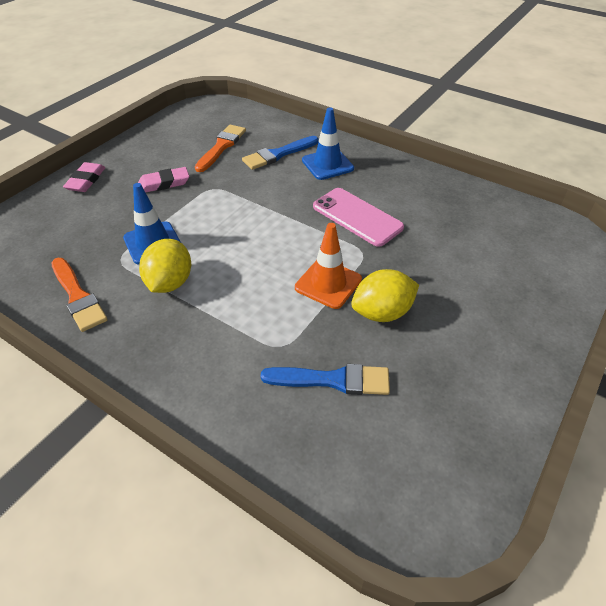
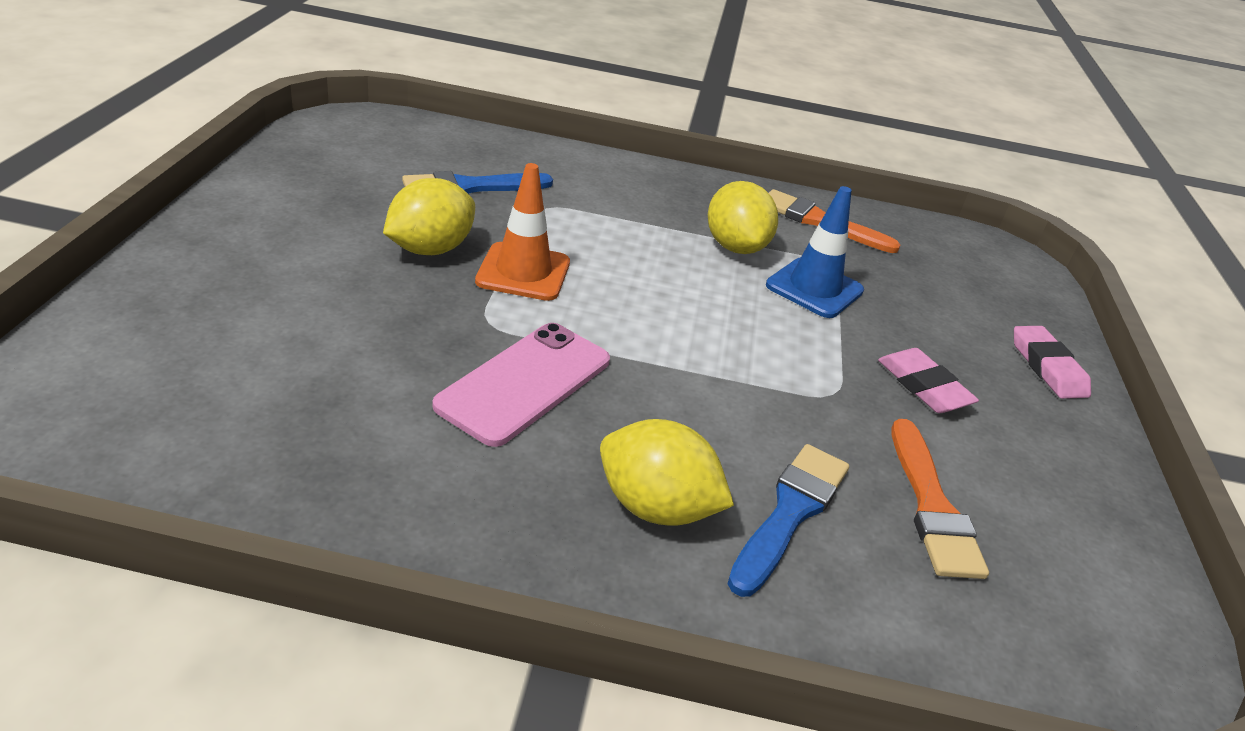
camera: 150 degrees right, 10 degrees down
pink eraser [138,167,189,193] -> pink eraser turned 75 degrees counterclockwise [878,348,979,413]
blue traffic cone [302,107,354,180] -> yellow lemon [600,419,734,525]
pink phone [313,188,404,247] -> pink phone turned 75 degrees counterclockwise [433,323,610,447]

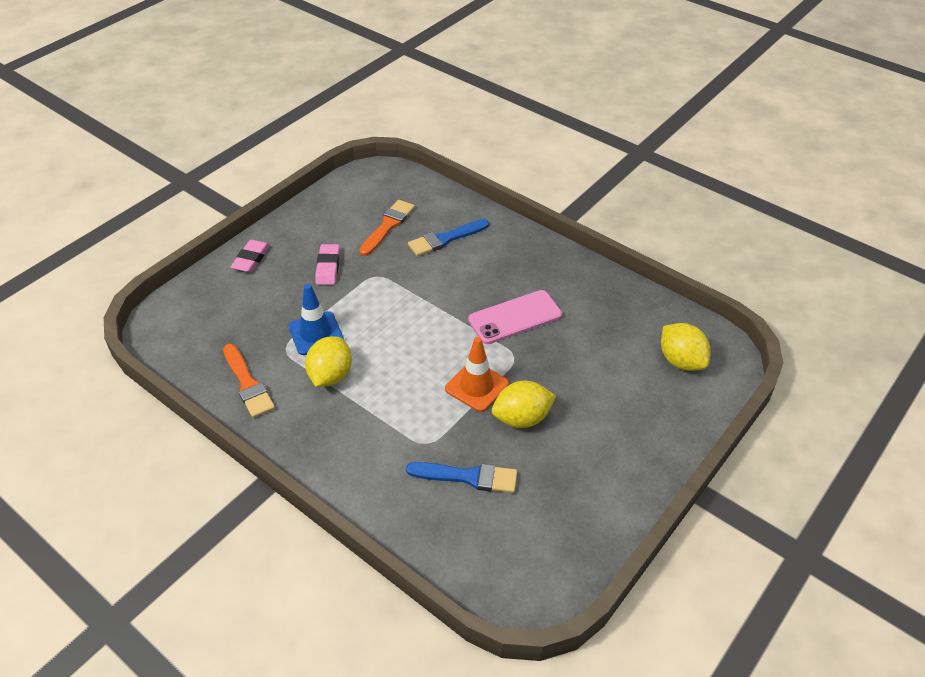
camera: 145 degrees left, 10 degrees up
yellow lemon [600,419,734,525] -> yellow lemon moved to [661,323,711,371]

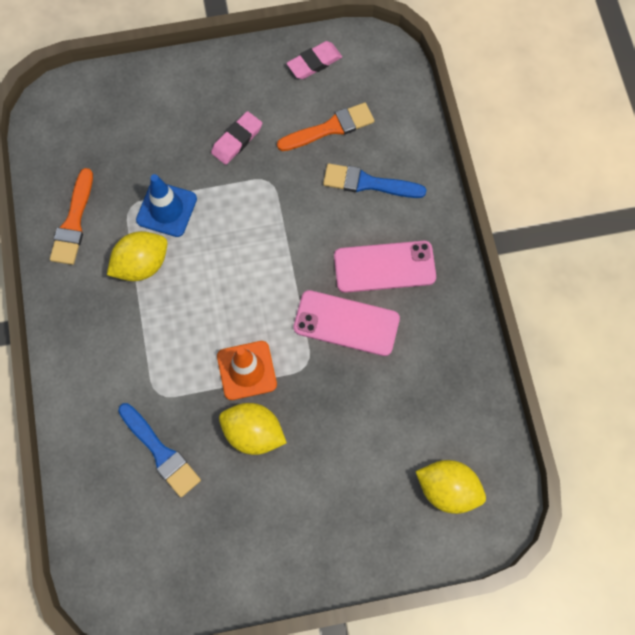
camera: 40 degrees right, 25 degrees up
pink eraser [230,240,270,273] -> pink eraser moved to [286,41,342,79]
yellow lemon [661,323,711,371] -> yellow lemon turned 75 degrees counterclockwise [415,460,486,514]
none -> pink phone [334,241,436,293]

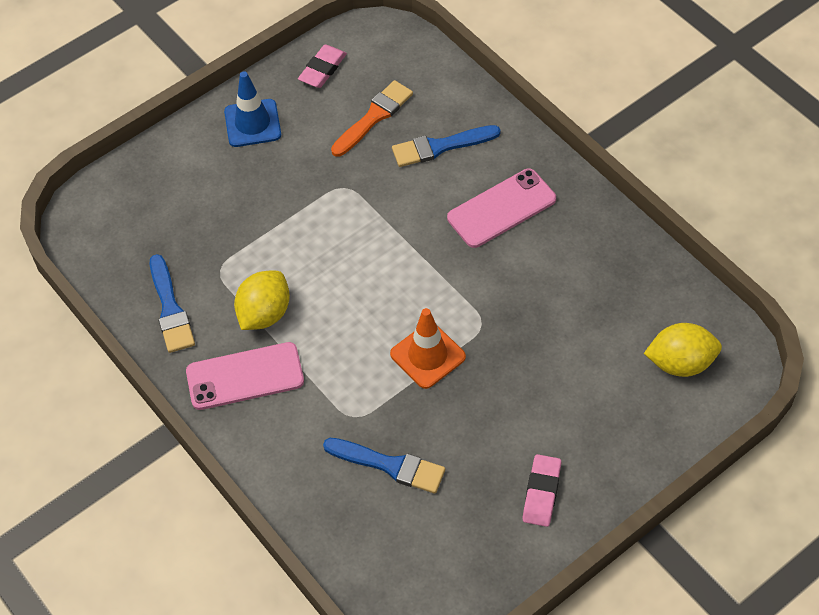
camera: 25 degrees left, 15 degrees down
orange brush [50,168,93,265] -> blue brush [150,254,195,353]
blue traffic cone [136,174,197,237] -> blue traffic cone moved to [224,71,281,147]
pink eraser [211,111,262,165] -> pink eraser moved to [522,454,561,527]
yellow lemon [219,403,287,455] -> none
pink phone [294,290,400,356] -> pink phone moved to [186,342,304,410]

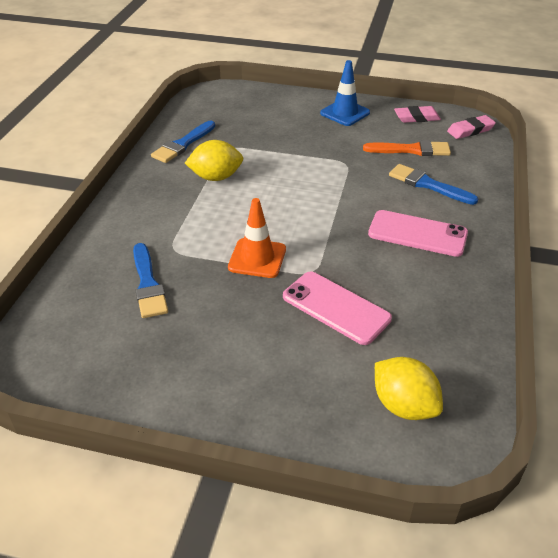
camera: 50 degrees right, 15 degrees down
pink phone [186,342,304,410] -> pink phone moved to [283,271,392,345]
pink eraser [522,454,561,527] -> pink eraser moved to [447,115,496,139]

